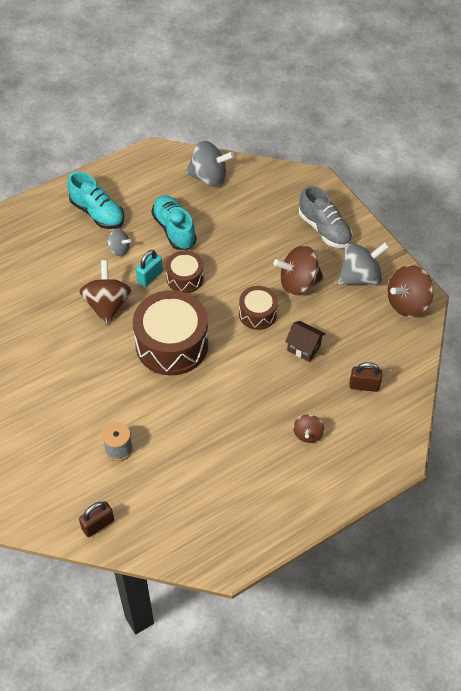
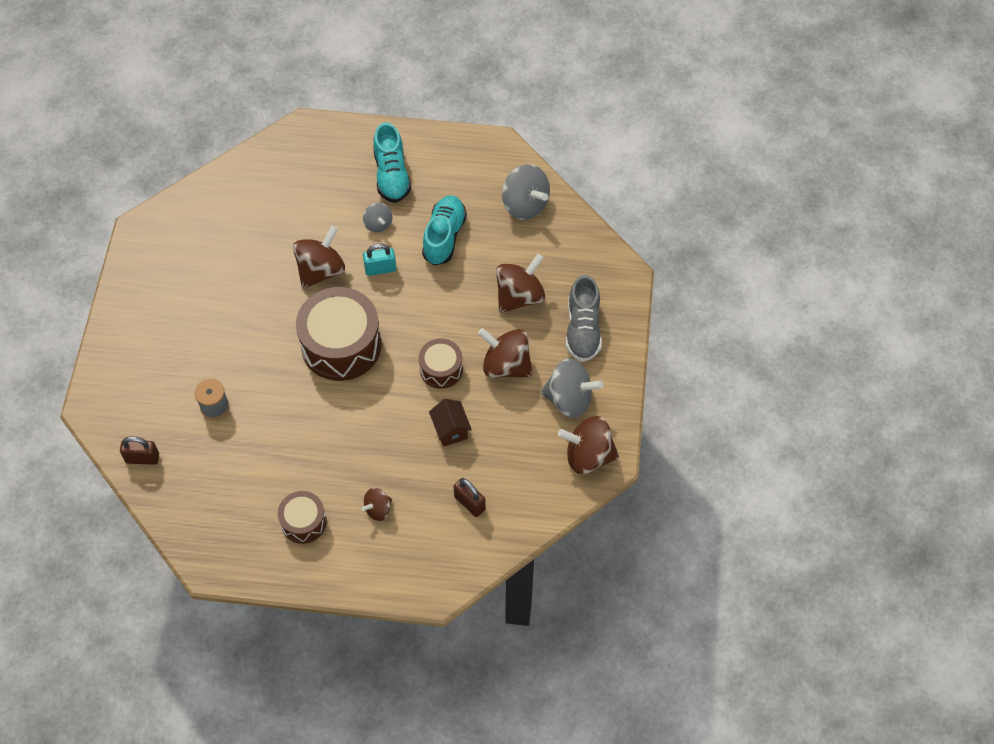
camera: 40 degrees right, 5 degrees up
brown drum [166,251,204,293] -> brown drum moved to [278,491,327,544]
none -> brown spinning top [496,254,545,313]

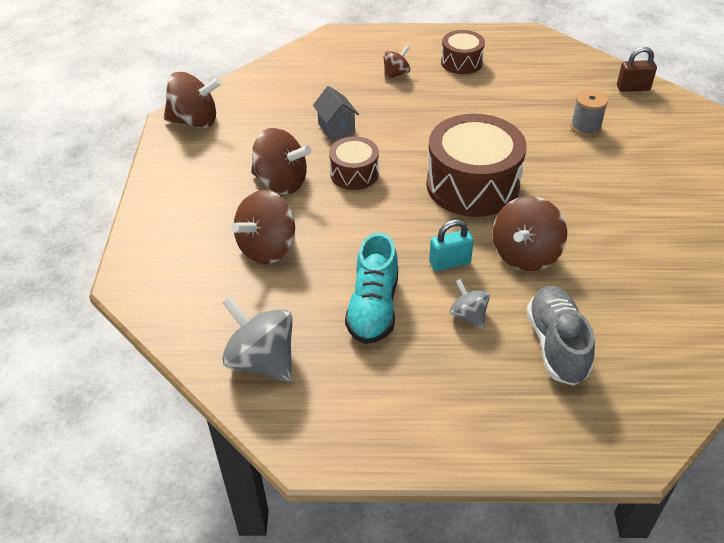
camera: 175 degrees right, 15 degrees down
turquoise shoe [373,122,411,203] -> none
brown house [429,399,472,447] -> grey house [313,86,359,140]
brown padlock [454,478,486,517] -> none
grey spinning top [541,358,604,418] -> none
grey shoe [566,275,602,362] -> grey shoe moved to [527,286,595,386]

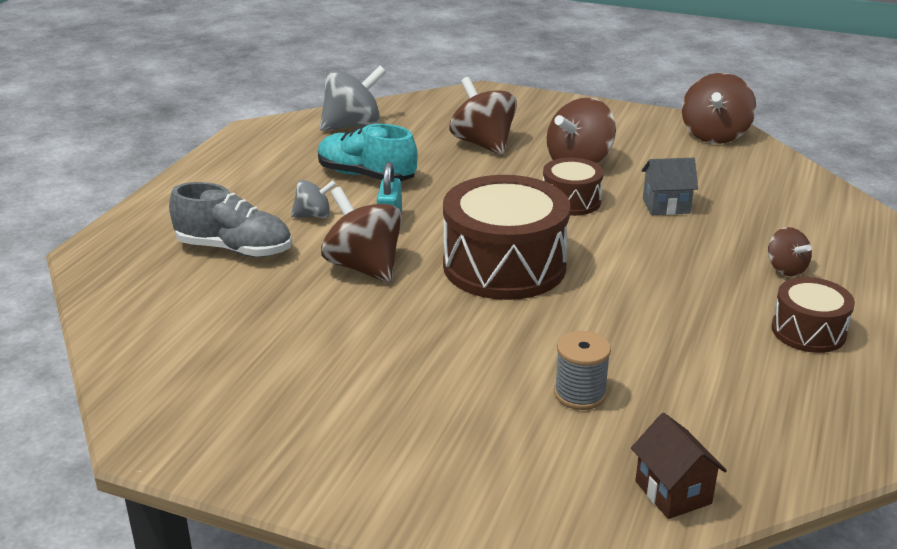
camera: 110 degrees right, 15 degrees down
brown padlock [617,47,657,92] -> brown house [631,413,727,519]

